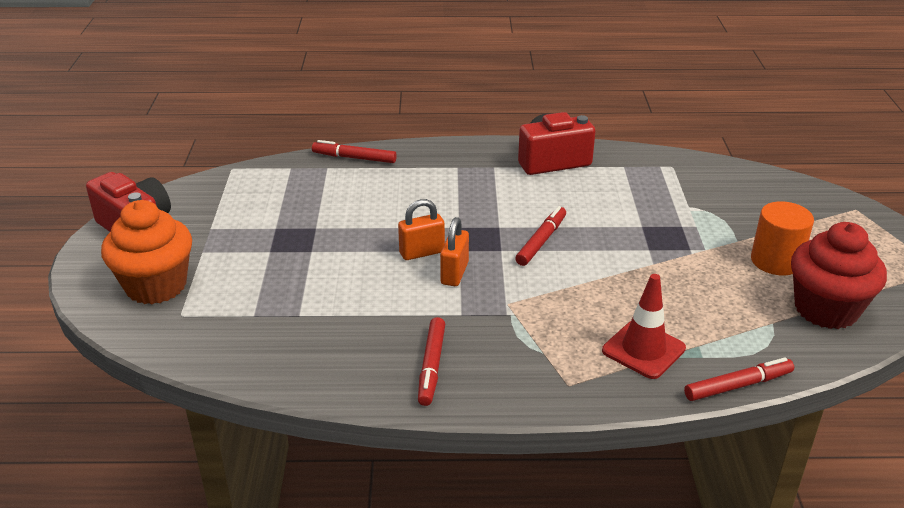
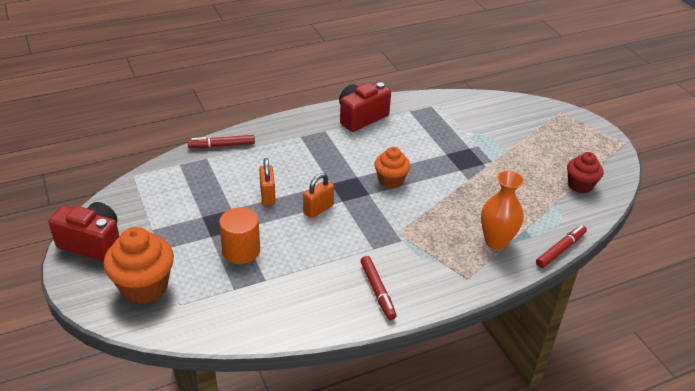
camera: 25 degrees left, 5 degrees up
orange padlock [440,217,469,286] -> orange padlock moved to [259,158,276,205]
red marker [515,206,566,266] -> orange cupcake [375,147,410,189]
red traffic cone [602,274,686,379] -> orange vase [481,170,524,250]
orange cylinder [751,201,814,275] -> orange cylinder moved to [219,207,260,264]
red cupcake [791,222,887,329] -> red cupcake [567,152,603,194], size x0.63

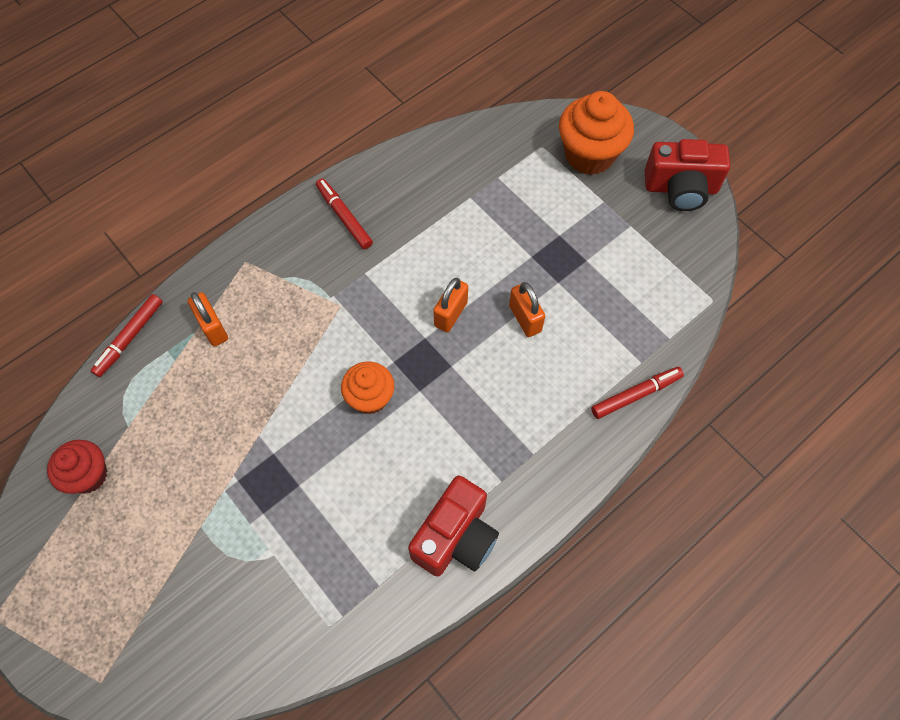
camera: 165 degrees right, 25 degrees up
orange cylinder [219,207,260,264] -> none
orange vase [481,170,524,250] -> orange padlock [188,292,228,346]

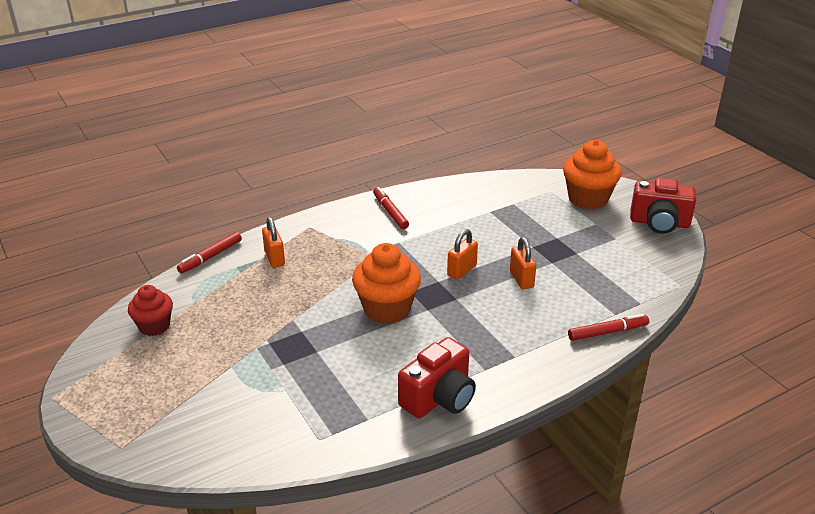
camera: 10 degrees right, 30 degrees down
orange cupcake [341,361,395,414] -> orange cupcake [352,243,421,324], size x1.59

